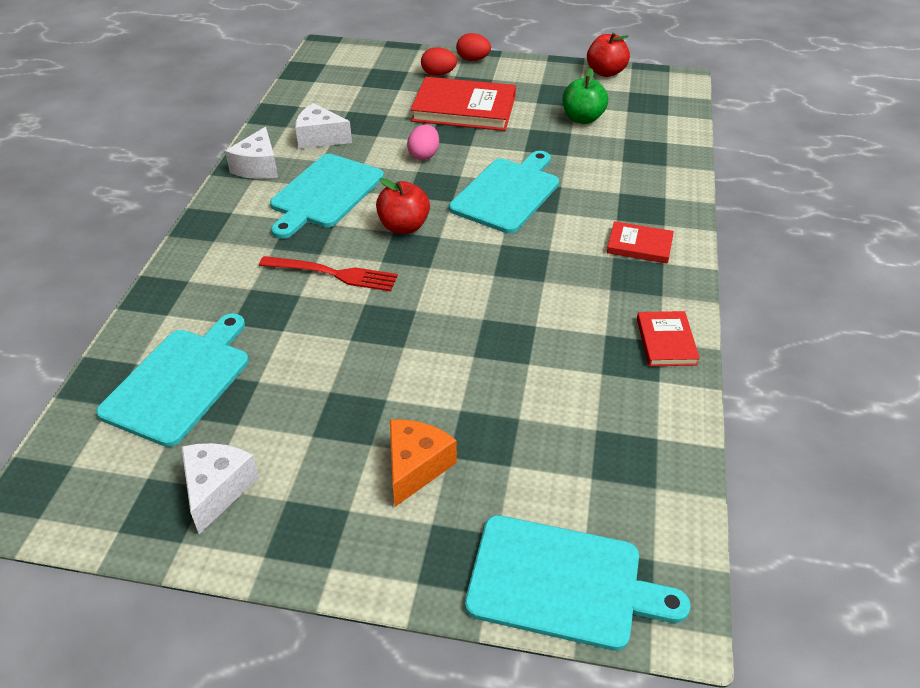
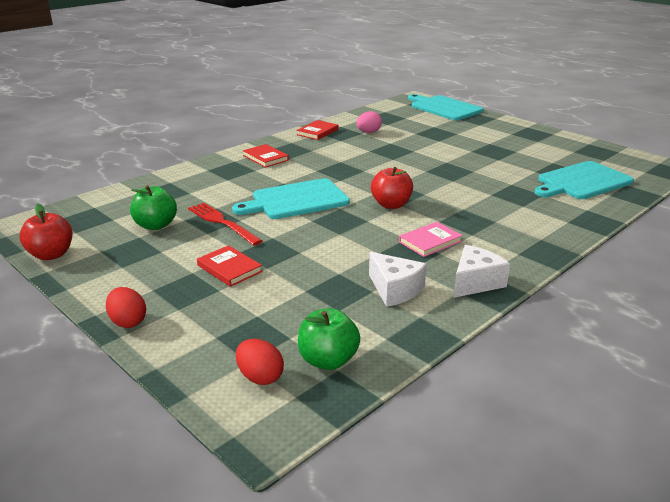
camera: 145 degrees left, 15 degrees down
white cheese [182,443,259,534] -> none
red fork [259,256,398,291] -> red fork moved to [188,203,262,246]
turquoise cutting board [270,154,384,239] -> pink book [399,222,463,257]
orange cheese [390,420,457,507] -> none
pink egg [407,124,439,160] -> pink egg moved to [356,111,382,133]
red book [410,77,516,131] -> red book [197,245,262,287], size x0.52
red egg [421,47,457,76] -> red egg moved to [236,339,284,385]
none -> green apple [298,308,360,370]

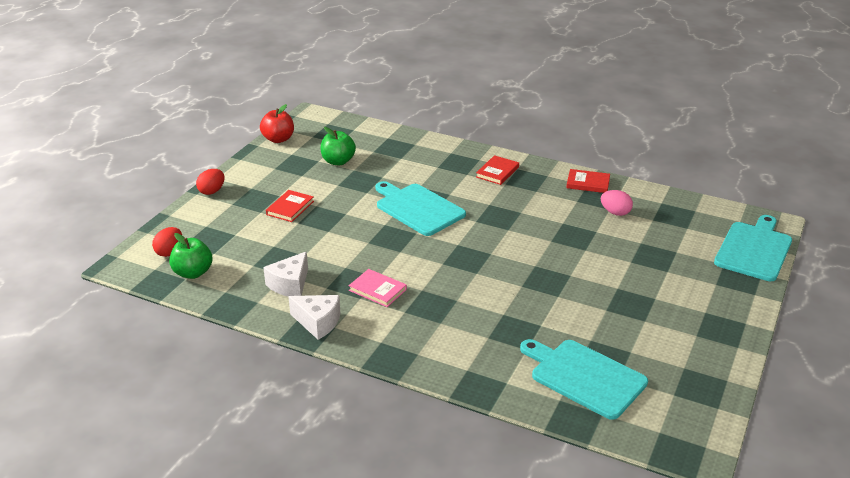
camera: 70 degrees right, 5 degrees up
red fork [188,203,262,246] -> none
red apple [371,167,413,209] -> none

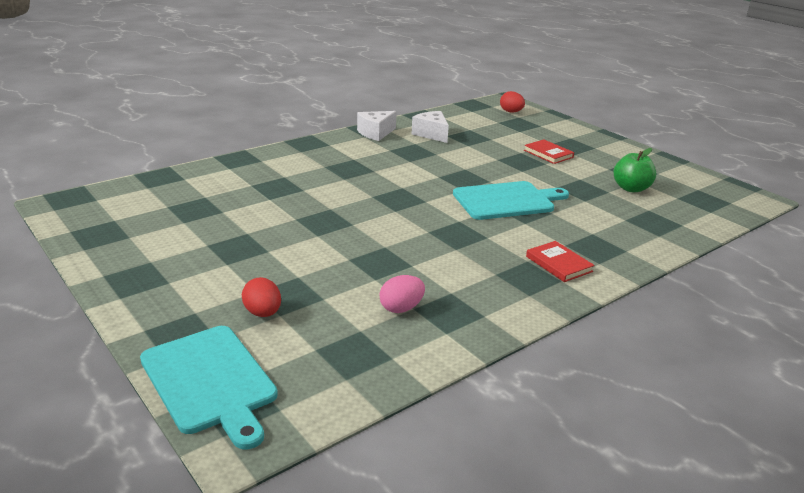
camera: 115 degrees right, 5 degrees down
green apple [169,233,213,279] -> none
red egg [196,169,224,195] -> red egg moved to [242,277,281,317]
red apple [260,104,294,143] -> none
pink book [349,269,407,307] -> none
turquoise cutting board [520,339,648,420] -> none
red book [566,169,610,193] -> none

